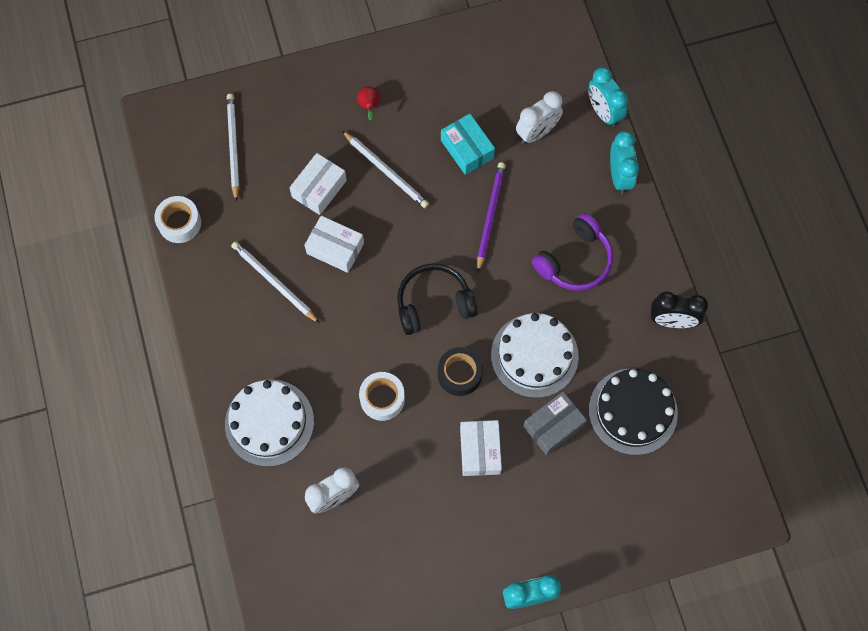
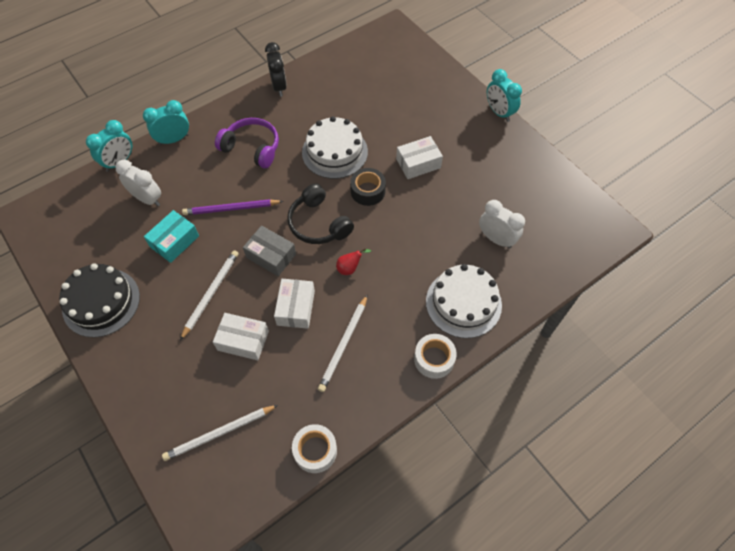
camera: 110 degrees left, 10 degrees down
red pear [357,86,380,121] -> red pear moved to [336,248,371,275]
white tape [359,372,405,421] -> white tape moved to [414,334,457,379]
grey box [523,392,587,455] -> grey box moved to [243,226,296,276]
black cake [589,369,678,455] -> black cake moved to [59,263,140,337]

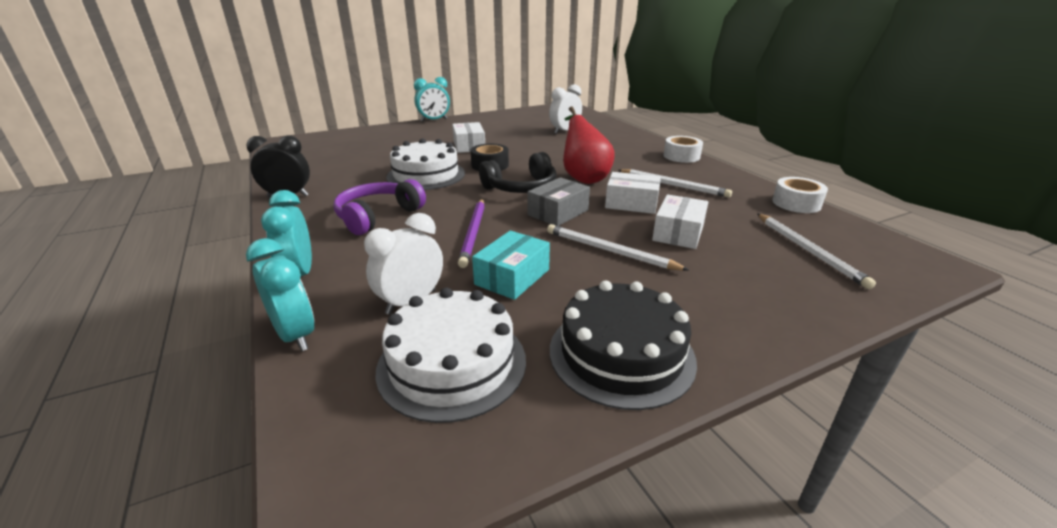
camera: 80 degrees left, 30 degrees down
turquoise box [144,210,199,263] -> turquoise box turned 75 degrees clockwise [472,231,550,300]
red pear [336,248,371,275] -> red pear [563,106,615,184], size x2.25
white cake [426,264,502,338] -> white cake moved to [375,288,526,423]

